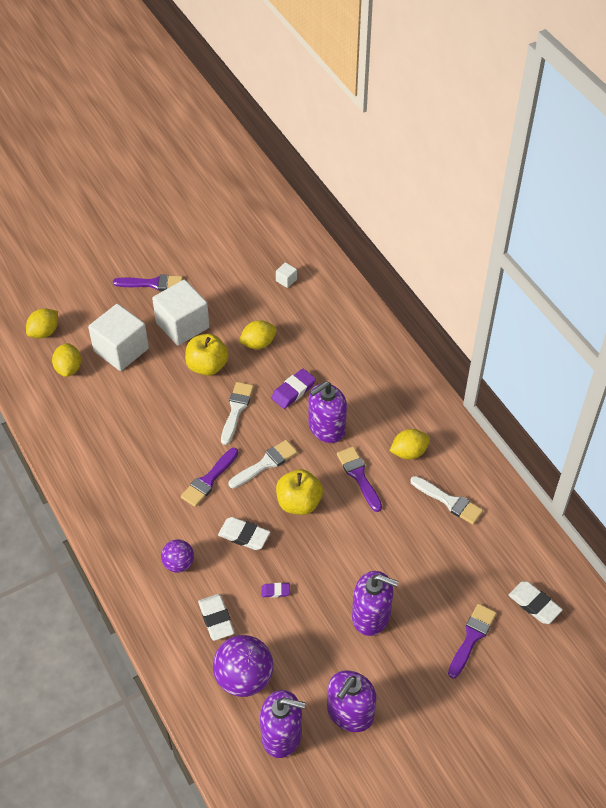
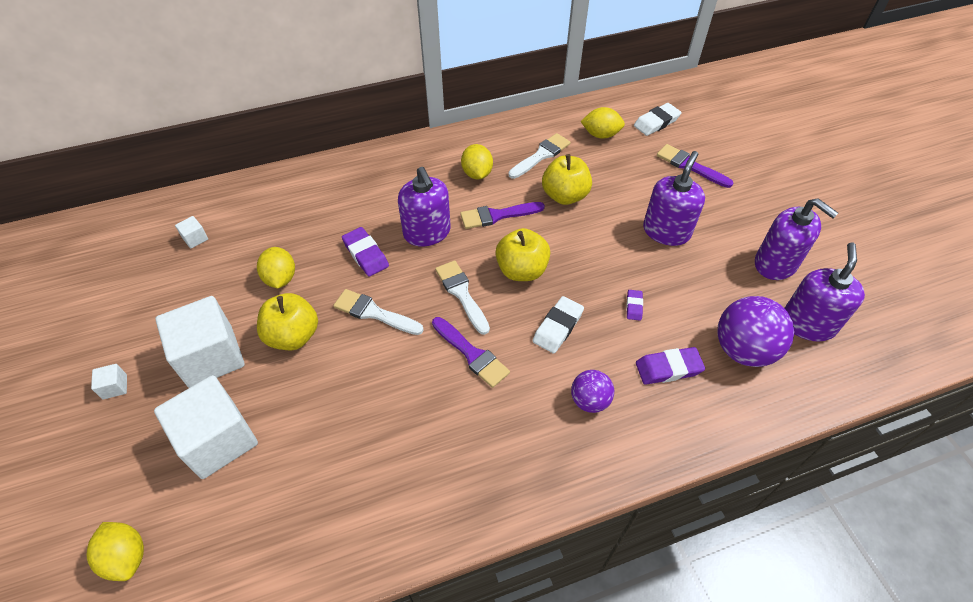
camera: 80 degrees left, 0 degrees up
yellow lemon [52,343,81,377] -> yellow lemon moved to [580,107,625,139]
purple brush [113,275,183,291] -> white cube [91,364,127,400]
white eraser [198,594,235,641] -> purple eraser [636,347,705,385]
none -> yellow apple [542,154,592,205]

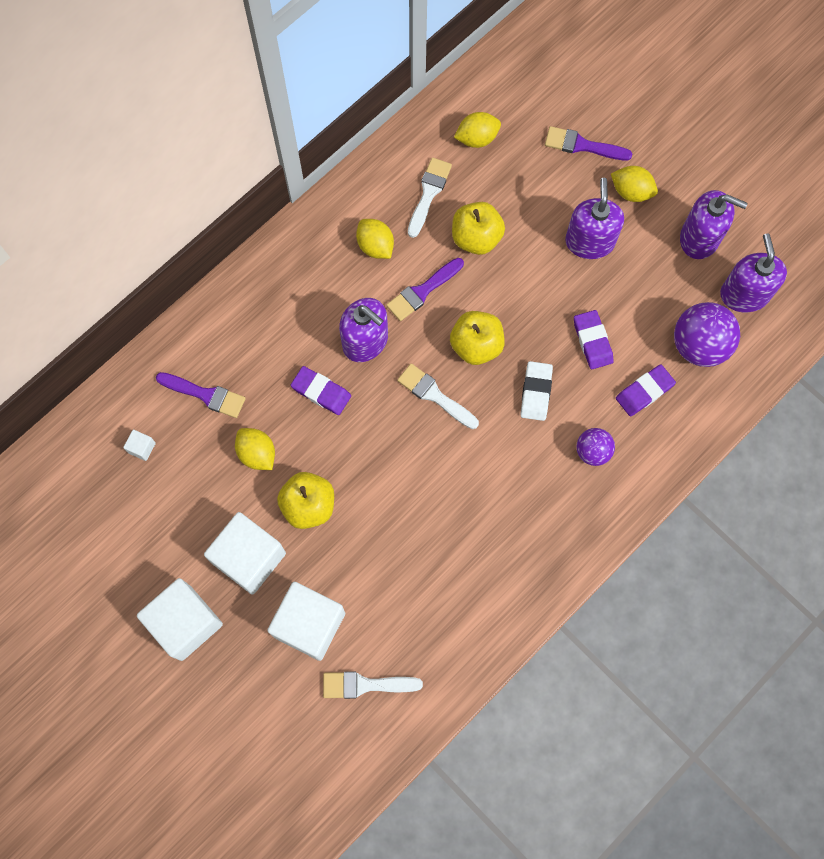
camera: 25 degrees left, 20 degrees up
yellow lemon [87,522,144,581] -> yellow lemon moved to [611,166,658,202]
white cube [91,364,127,400] -> white cube [137,578,223,661], size x2.48
white brush [333,289,424,335] -> white brush moved to [323,672,423,699]
purple brush [432,317,510,388] -> purple brush moved to [156,372,246,418]
purple eraser [626,290,643,321] -> purple eraser [574,310,614,369], size x1.77
white eraser [634,103,681,136] -> none

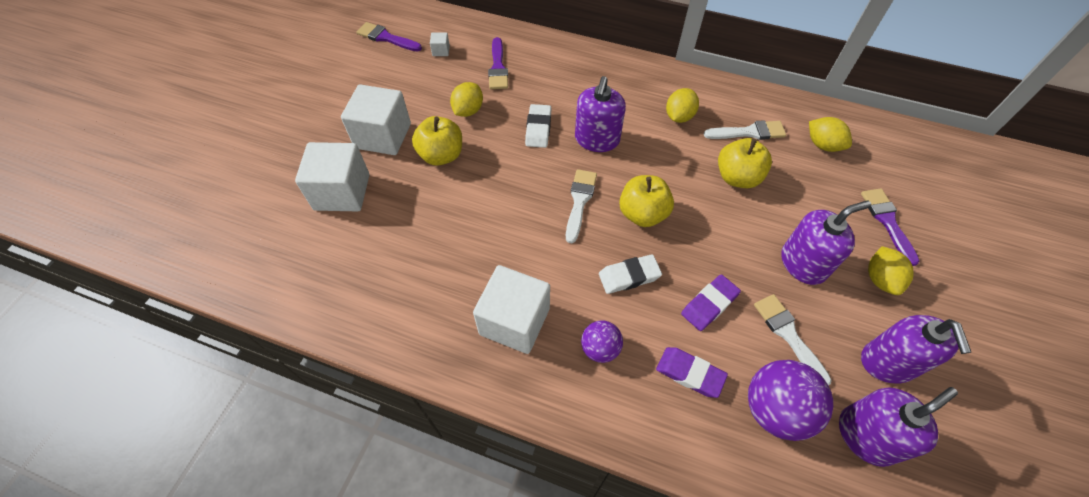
camera: 65 degrees right, 15 degrees down
white cube [137,578,223,661] -> white cube moved to [473,265,550,354]
purple eraser [291,366,351,415] -> white eraser [525,104,551,148]
white brush [323,672,423,699] -> white brush moved to [754,294,832,385]
purple brush [386,258,464,321] -> purple brush moved to [356,22,422,52]

